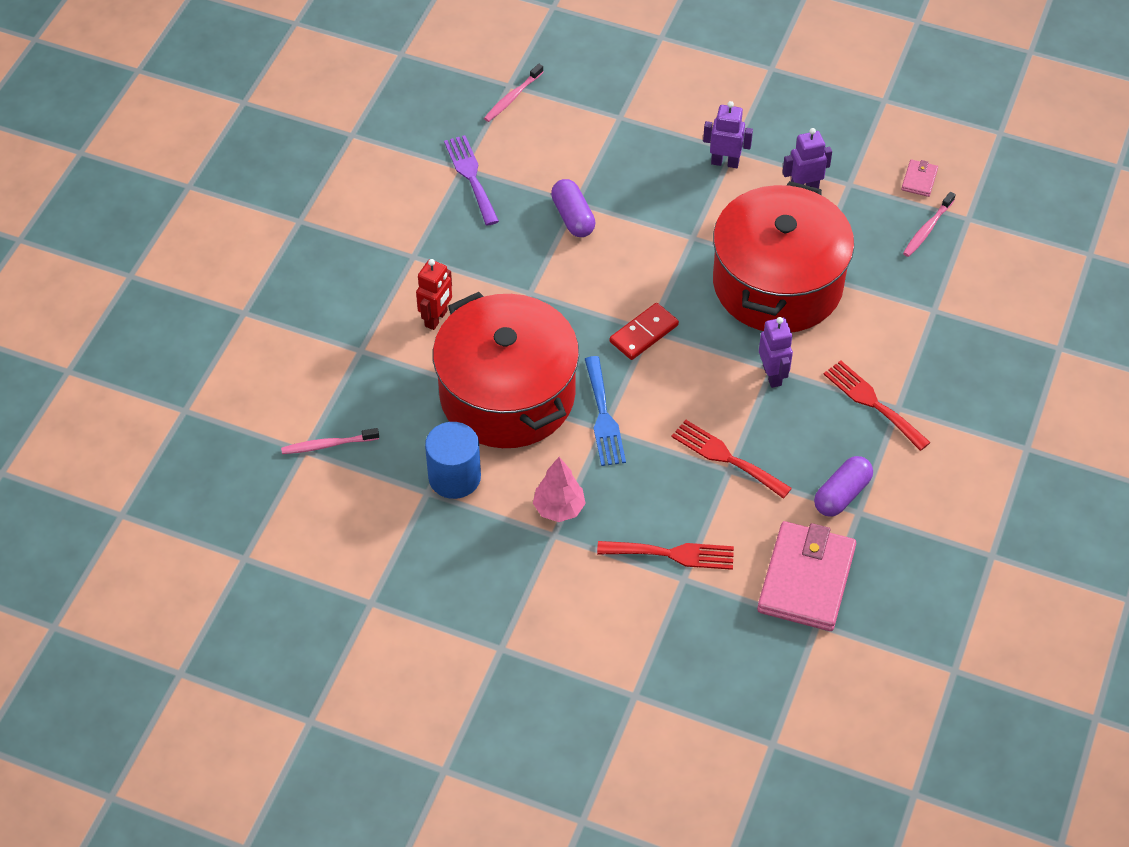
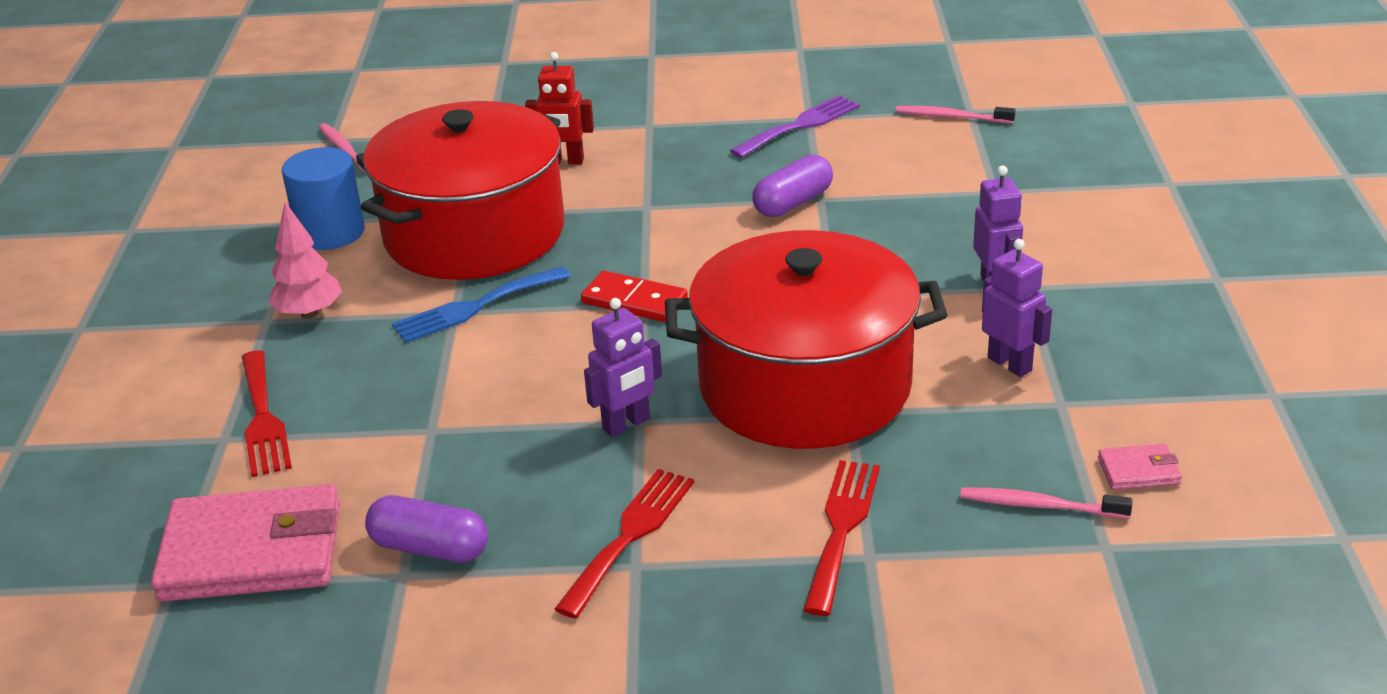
camera: 70 degrees right, 20 degrees down
red fork [672,420,792,499] -> red fork moved to [803,460,880,616]

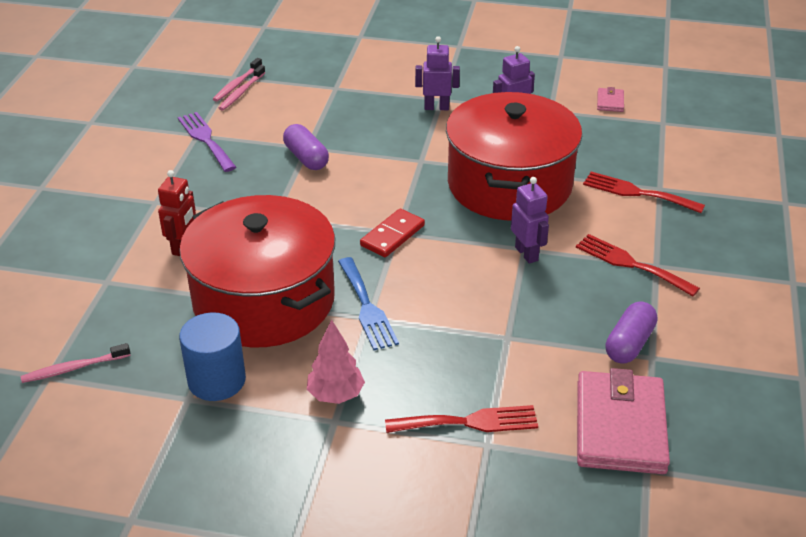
camera: 80 degrees left, 5 degrees up
pink toothbrush [960,487,1132,519] -> pink toothbrush moved to [219,65,266,111]

